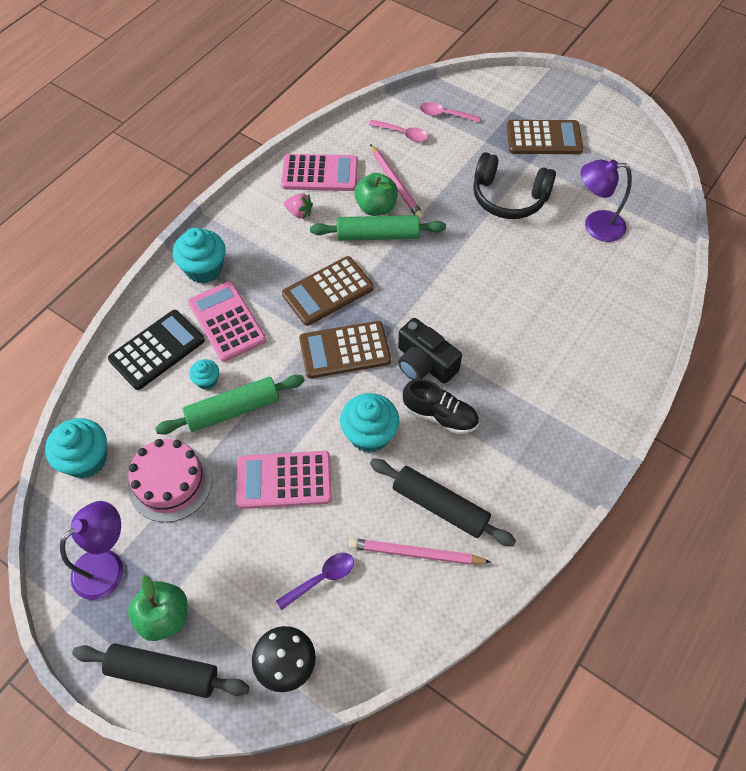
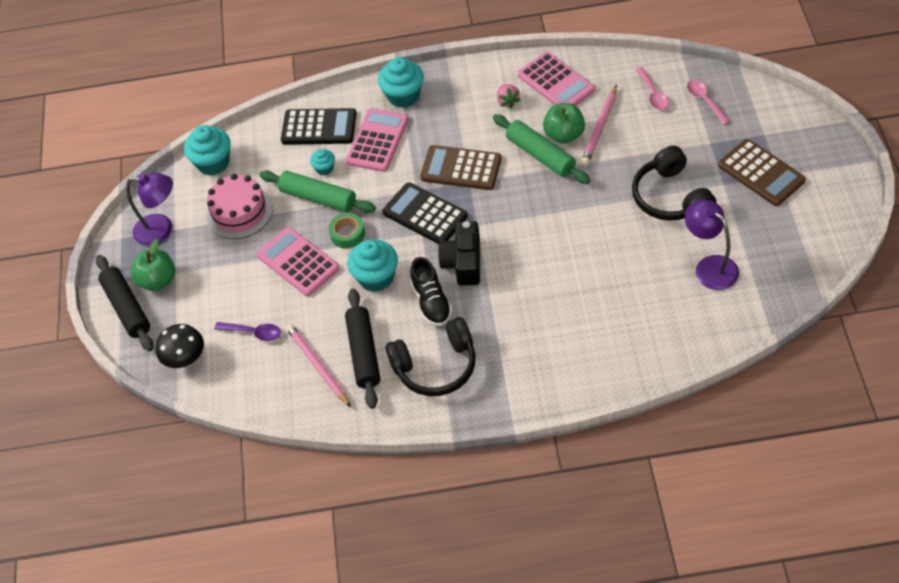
camera: 55 degrees right, 5 degrees down
brown calculator [299,321,391,379] -> black calculator [382,182,468,244]
none -> green tape [328,213,365,248]
none -> black headphones [386,317,475,396]

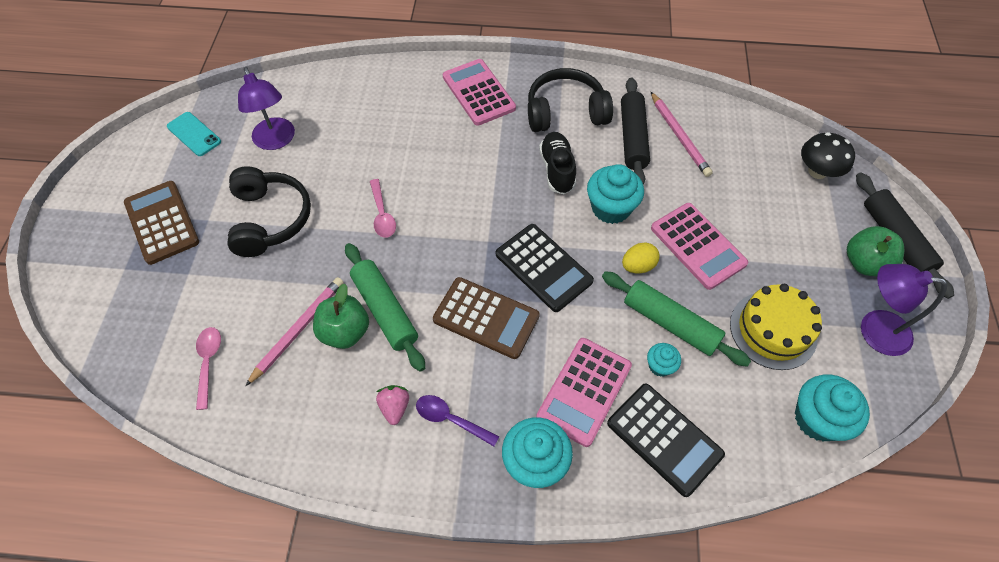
camera: 175 degrees left, 5 degrees up
pink cake [206,174,273,239] -> yellow cake [730,284,822,370]
purple spoon [214,322,281,341] -> purple spoon moved to [416,395,499,446]
black calculator [281,108,357,145] -> black calculator turned 150 degrees counterclockwise [607,384,725,497]
green tape [328,213,365,248] -> yellow egg [622,242,660,273]
black camera [438,221,480,286] -> none
pink calculator [518,52,595,106] -> pink calculator moved to [443,59,516,126]
pink spoon [687,80,731,125] -> pink spoon moved to [370,179,396,238]
none -> turquoise phone [167,112,221,156]

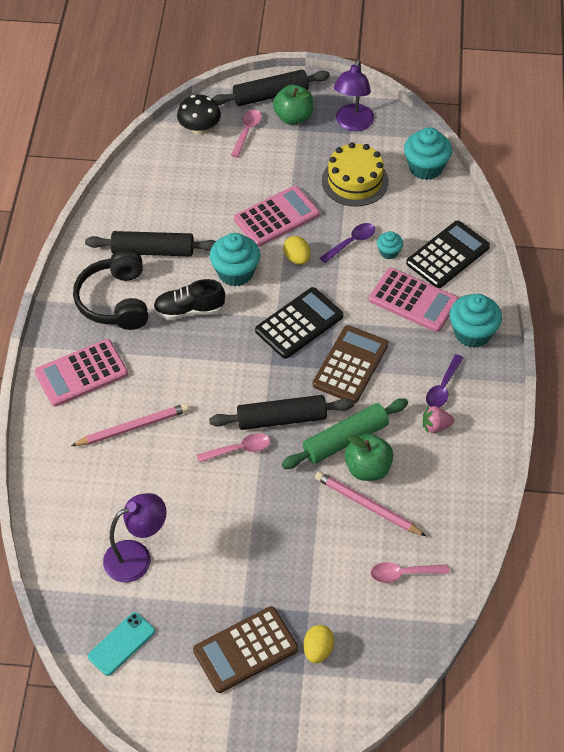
camera: 90 degrees left, 5 degrees down
black headphones [227,166,311,257] -> none
green rolling pin [602,271,751,367] -> purple spoon [320,223,375,263]
pink pencil [651,92,713,177] -> pink pencil moved to [71,403,189,446]
none -> black rolling pin [209,395,354,430]
none -> pink spoon [231,110,261,157]
none -> yellow egg [303,625,334,663]

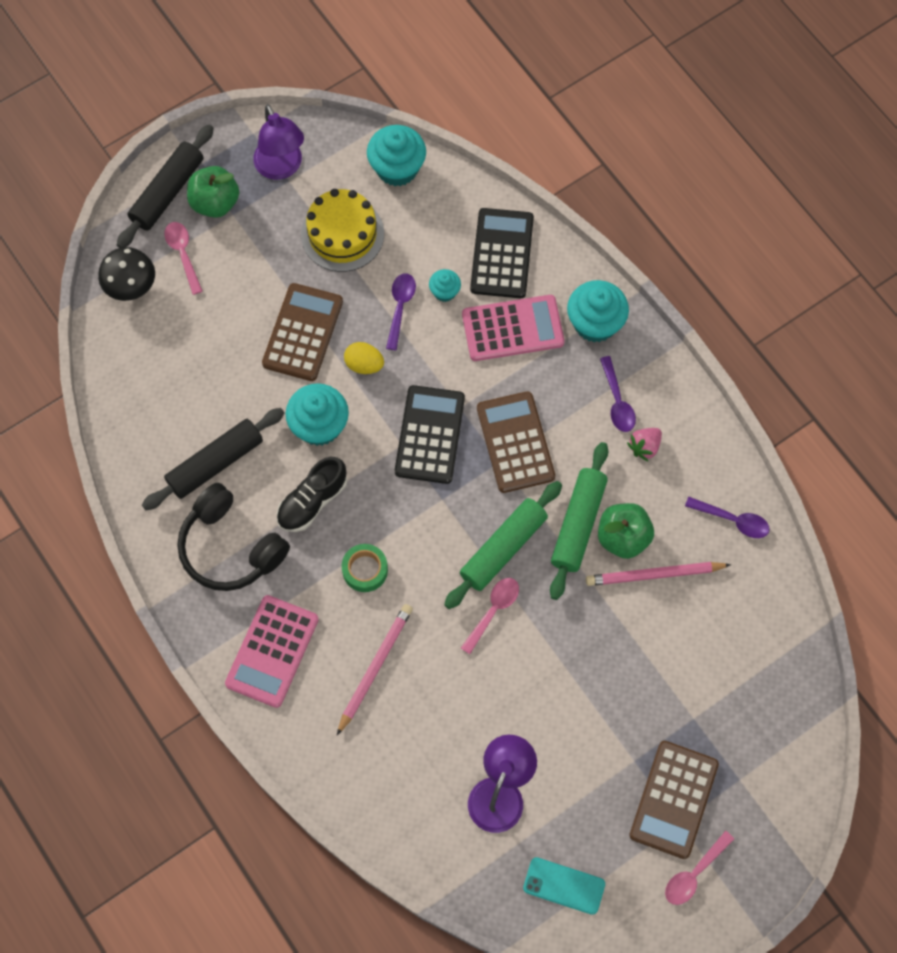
camera: 40 degrees left, 15 degrees up
turquoise phone [88,612,155,676] -> turquoise phone turned 75 degrees counterclockwise [523,857,605,915]
black rolling pin [209,395,354,430] -> green rolling pin [444,481,562,609]
pink calculator [234,186,319,247] -> brown calculator [262,283,343,381]
yellow egg [303,625,334,663] -> none
pink spoon [371,562,450,583] -> pink spoon moved to [665,831,734,905]
none -> green tape [341,544,388,592]
none -> purple spoon [685,497,770,538]

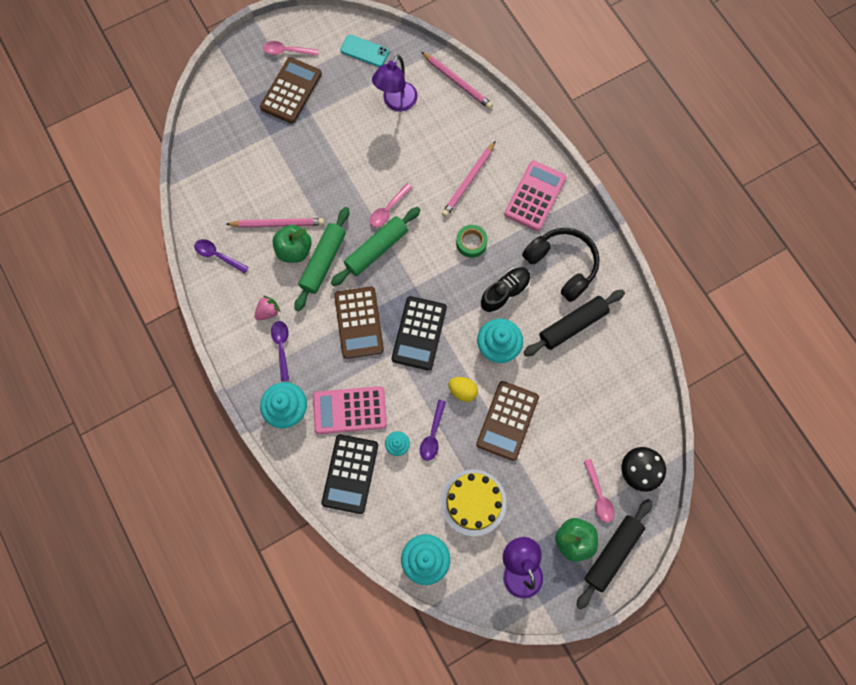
camera: 175 degrees left, 5 degrees up
pink spoon [665,831,734,905] -> pink spoon turned 135 degrees counterclockwise [263,41,319,56]
none -> pink pencil [421,52,493,109]

